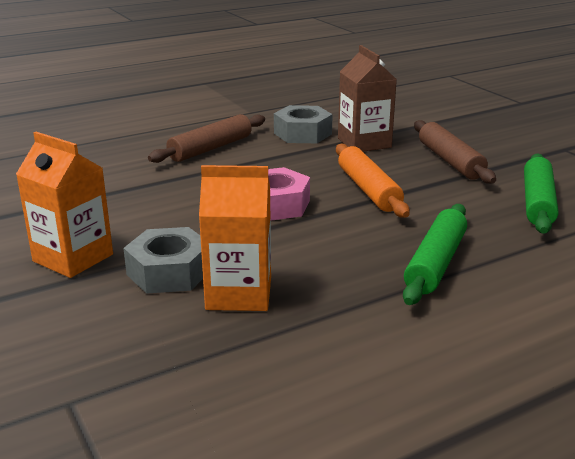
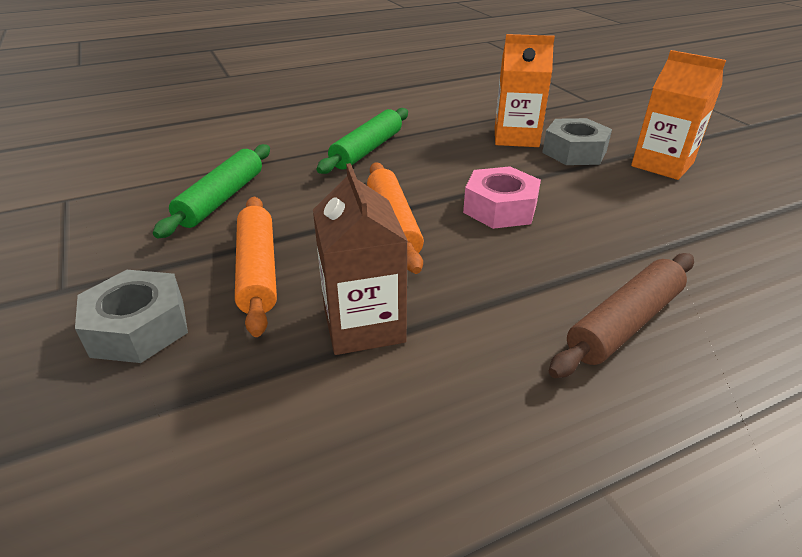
camera: 175 degrees left, 10 degrees up
grey nut [274,105,333,143] -> grey nut moved to [75,270,188,363]
brown rolling pin [414,120,496,184] -> orange rolling pin [235,197,277,337]

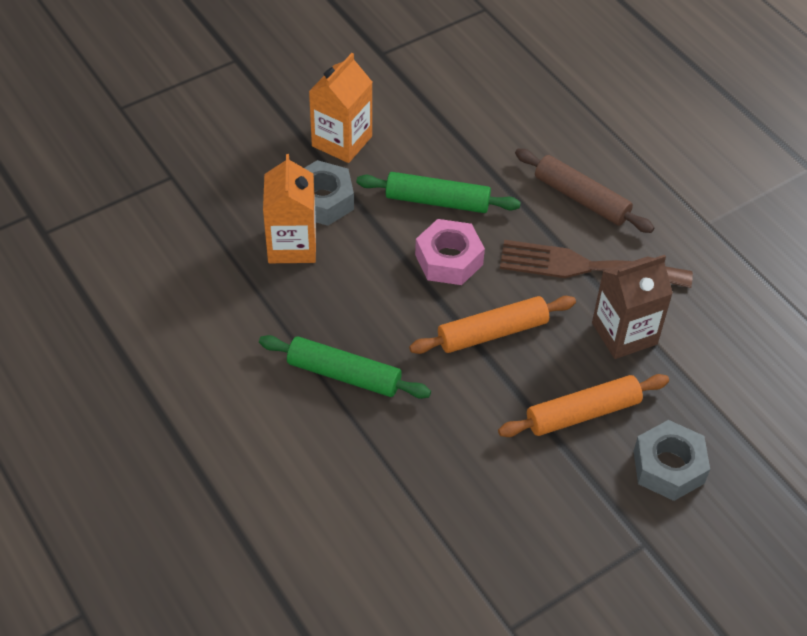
camera: 100 degrees left, 15 degrees up
green rolling pin [153,144,270,238] -> green rolling pin moved to [356,172,521,213]
none -> brown fork [500,240,693,288]

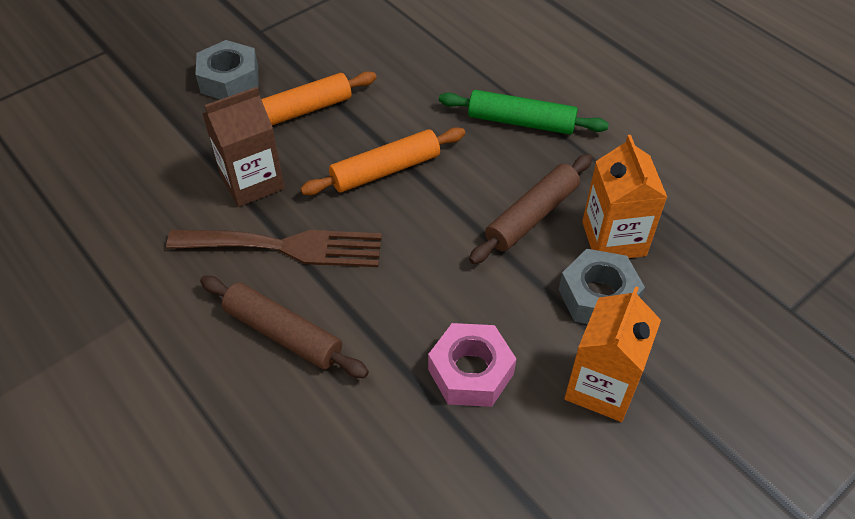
camera: 175 degrees right, 0 degrees up
green rolling pin [356,172,521,213] -> none
pink nut [415,219,485,285] -> pink nut moved to [428,323,516,407]
none -> brown rolling pin [469,154,593,264]

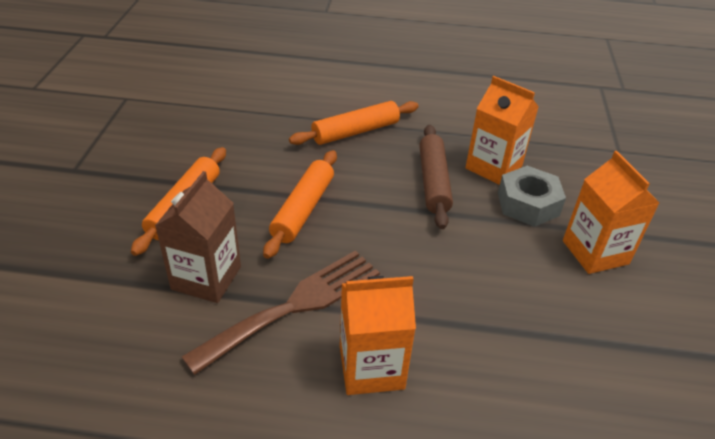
camera: 45 degrees left, 10 degrees down
grey nut [195,40,259,100] -> none
brown rolling pin [200,276,369,378] -> orange carton [340,276,416,395]
pink nut [428,323,516,407] -> none
green rolling pin [439,90,609,134] -> orange rolling pin [289,101,419,145]

